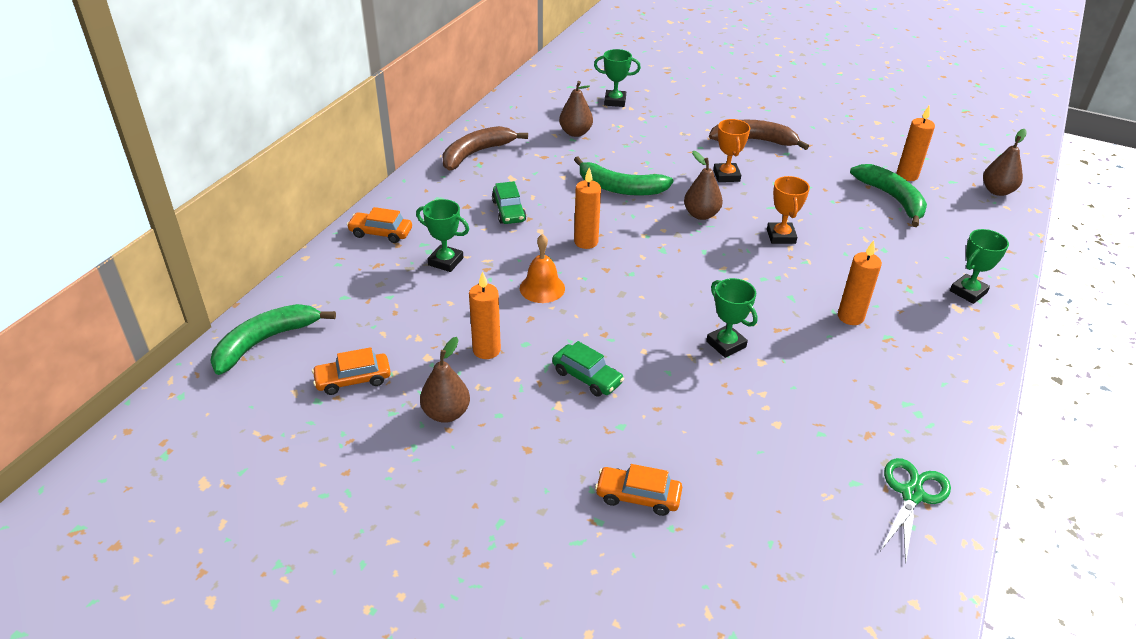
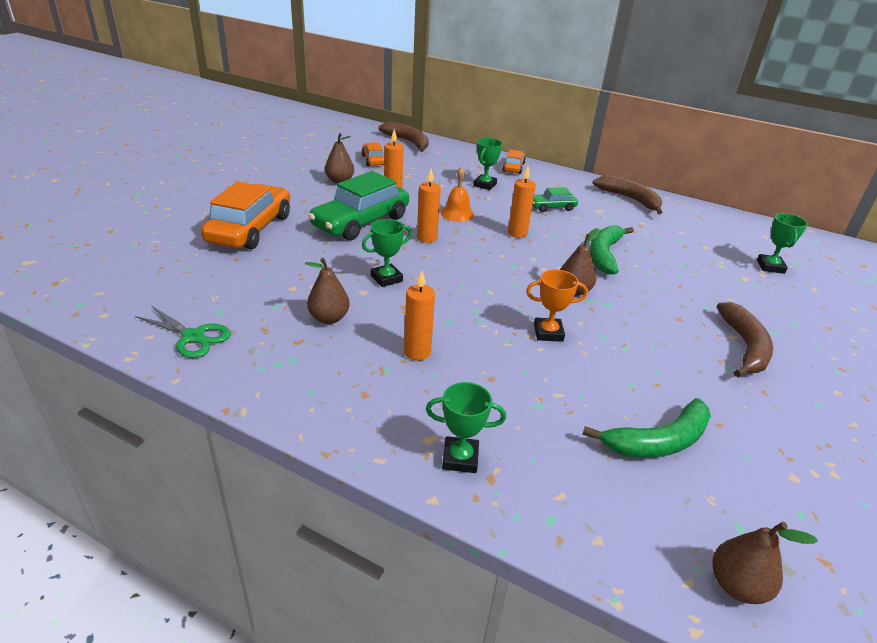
camera: 90 degrees right, 5 degrees down
green banana [210,304,336,375] -> brown banana [378,122,429,152]
green car [552,341,624,397] -> green car [308,171,409,240], size x2.06
brown pear [559,81,593,137] -> brown pear moved to [305,258,350,324]
orange car [595,464,682,516] -> orange car [201,181,290,250], size x2.06
orange trophy [713,119,750,182] -> none
orange candle [897,106,935,181] -> orange candle moved to [417,169,441,243]
green trophy [950,229,1009,304] -> green trophy turned 45 degrees counterclockwise [426,382,506,473]

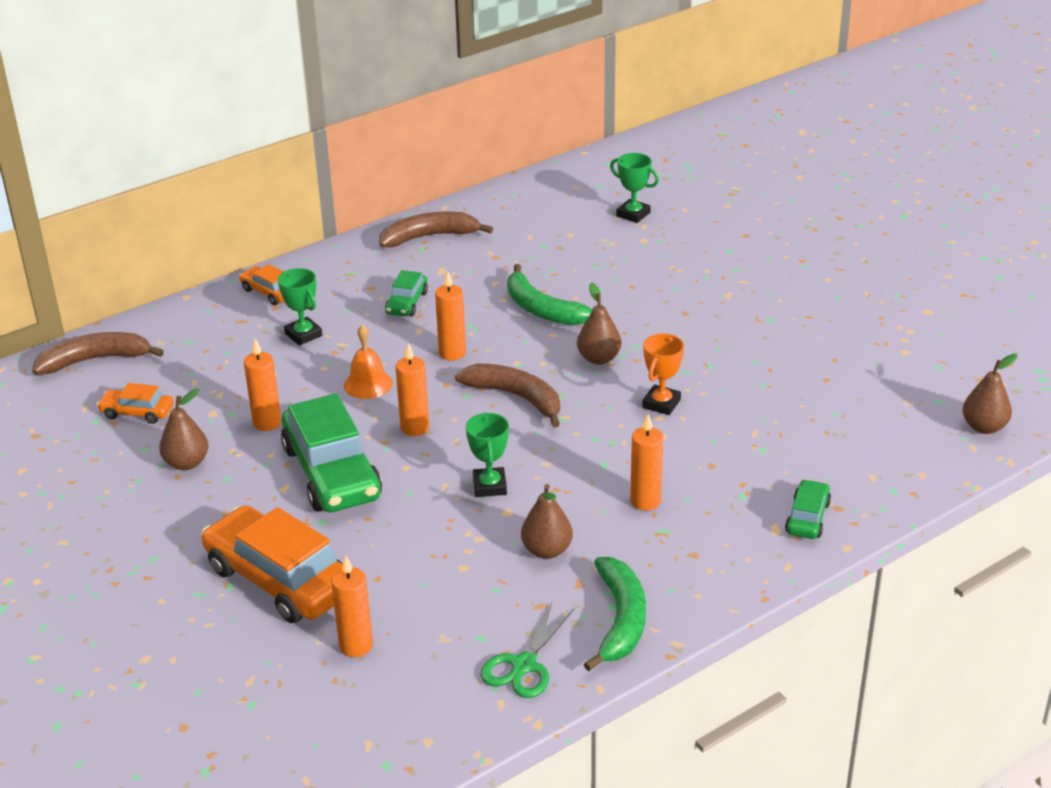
camera: 60 degrees left, 0 degrees up
green scissors [135,306,231,358] -> green scissors turned 150 degrees clockwise [481,603,574,698]
green trophy [426,382,506,473] -> green car [785,479,831,539]
green banana [582,398,711,458] -> green banana moved to [584,557,646,671]
brown banana [717,302,773,377] -> brown banana moved to [455,364,560,427]
none -> orange candle [331,556,373,657]

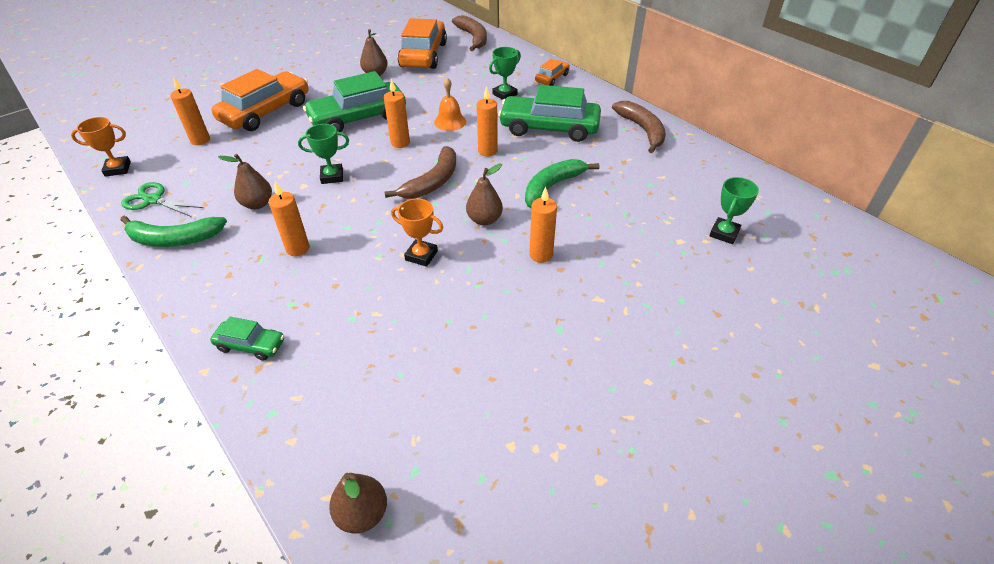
camera: 85 degrees right, 10 degrees up
orange car [97,383,173,424] -> orange car [398,18,447,69], size x2.06
orange candle [244,338,281,431] -> orange candle moved to [529,187,557,263]
green car [385,270,428,317] -> green car [498,85,601,142], size x2.06
none -> orange trophy [71,117,131,177]

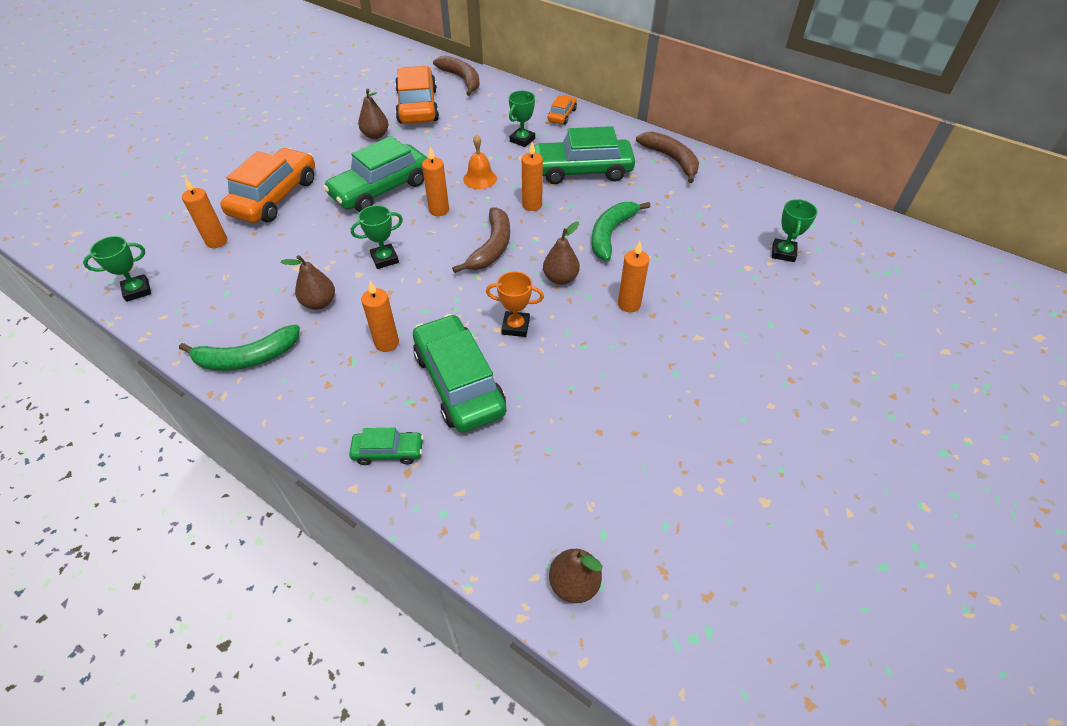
camera: 15 degrees left, 5 degrees up
orange trophy [71,117,131,177] -> green trophy [83,236,151,302]
green scissors [121,182,203,217] -> none
none -> green car [413,314,506,432]

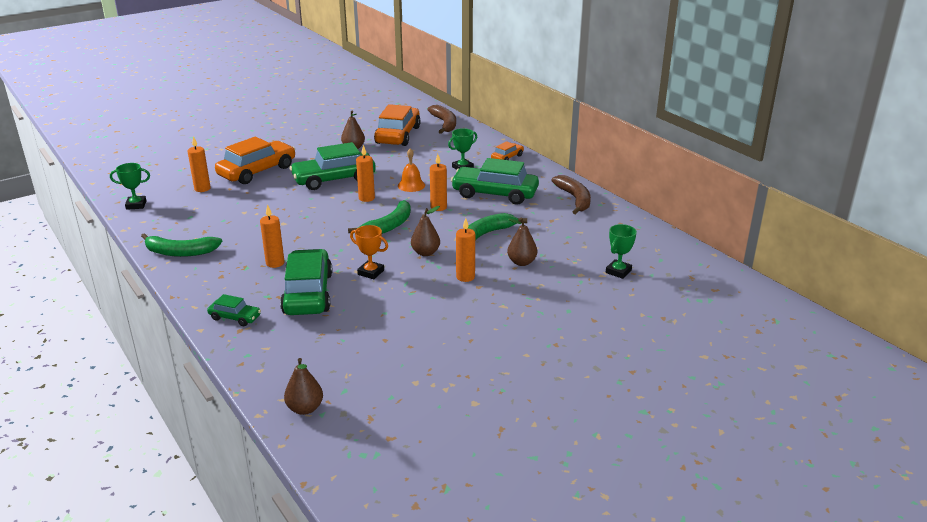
camera: 20 degrees right, 20 degrees down
brown pear [281,255,335,310] -> brown pear moved to [507,218,537,266]
green trophy [351,205,403,269] -> none
brown banana [452,207,510,273] -> green banana [348,200,411,234]

